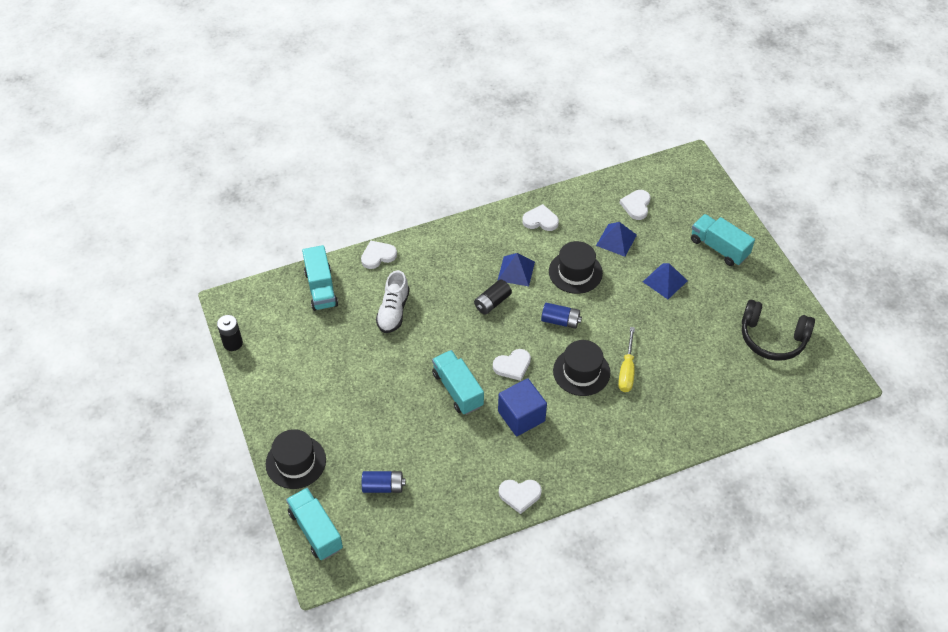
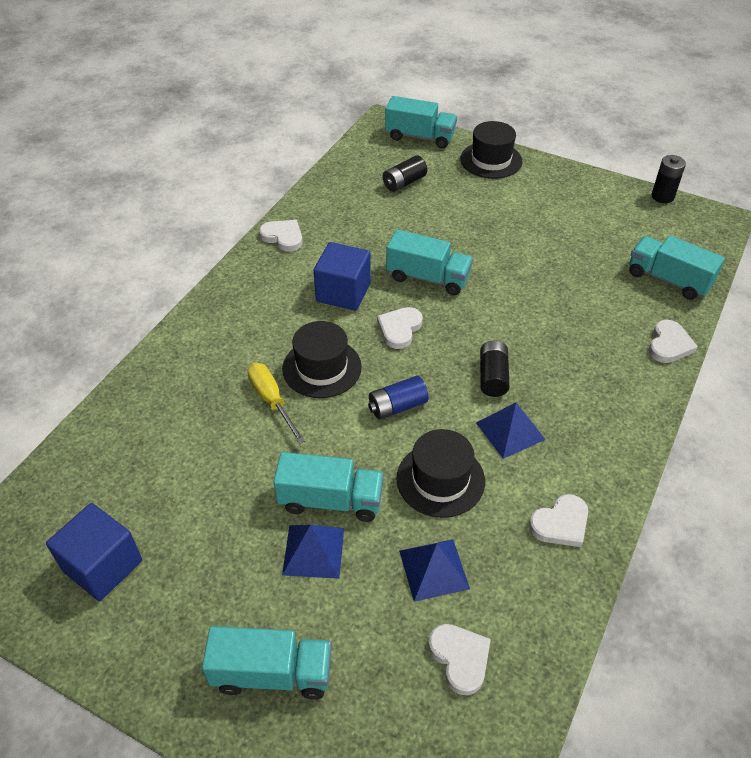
camera: 140 degrees right, 5 degrees down
blue battery [362,471,406,493] -> black battery [383,155,427,192]
white shoe [376,270,410,333] -> none
white heart [499,480,542,514] -> white heart turned 75 degrees clockwise [259,220,302,252]
black headphones [742,300,815,361] -> blue cube [46,503,142,601]
none -> turquoise truck [273,452,384,522]

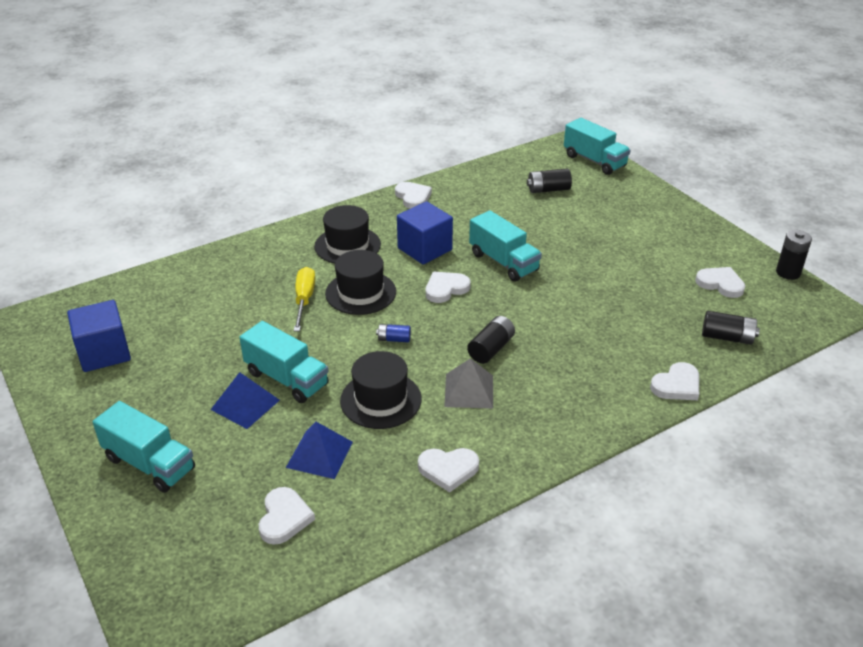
camera: 30 degrees right, 10 degrees down
blue battery [368,376,429,420] -> blue battery [376,324,411,342], size x0.64
black hat [460,121,523,179] -> black hat moved to [314,205,381,264]
blue pyramid [476,403,546,459] -> grey pyramid [444,358,493,409]
turquoise truck [629,235,725,300] -> black battery [702,311,760,345]
none -> white heart [695,267,745,298]

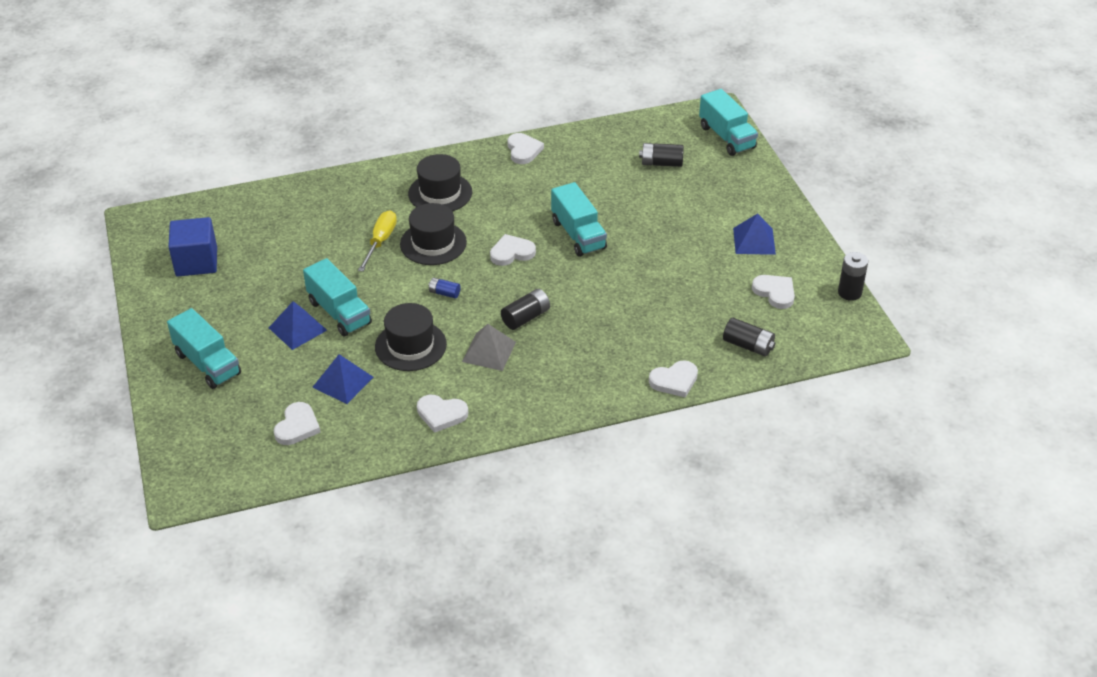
camera: 15 degrees right, 5 degrees up
blue cube [397,201,453,264] -> none
none -> blue pyramid [733,213,776,255]

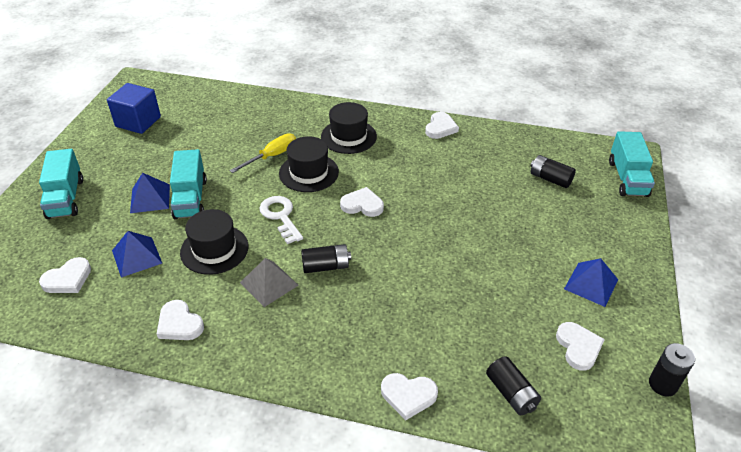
camera: 30 degrees right, 0 degrees up
blue battery [428,277,460,299] -> white key [260,196,303,244]
turquoise truck [551,182,607,257] -> none

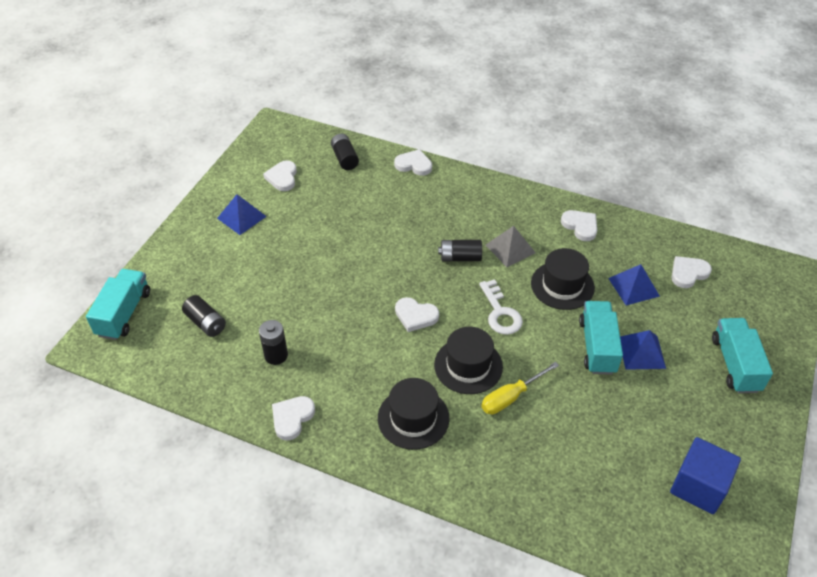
camera: 170 degrees left, 5 degrees up
black battery [649,343,695,397] -> black battery moved to [259,320,288,365]

